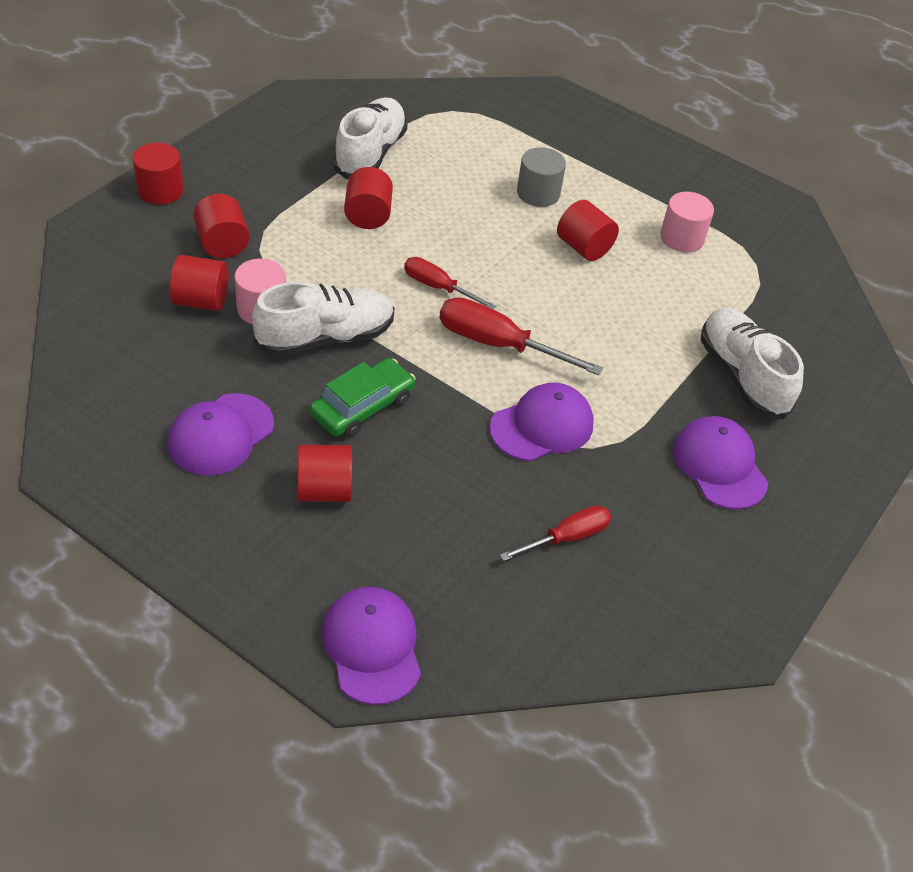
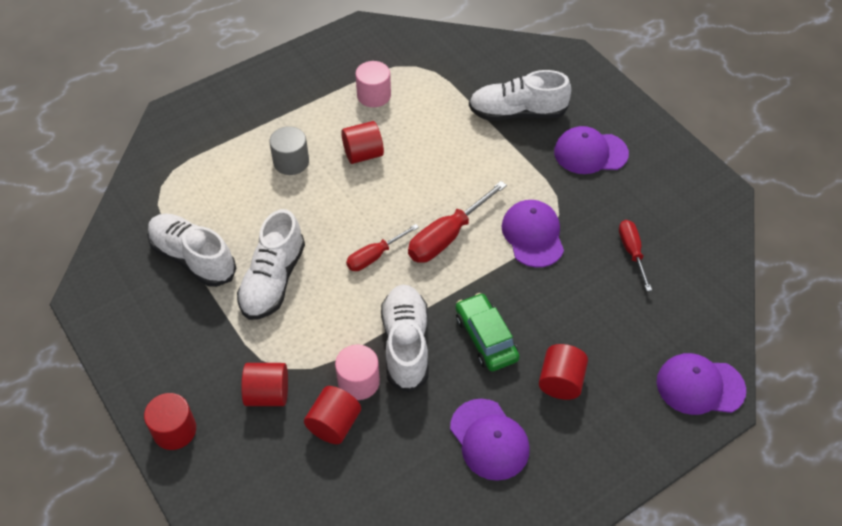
camera: 65 degrees left, 5 degrees up
red cylinder [344,167,393,229] -> white shoe [237,209,305,320]

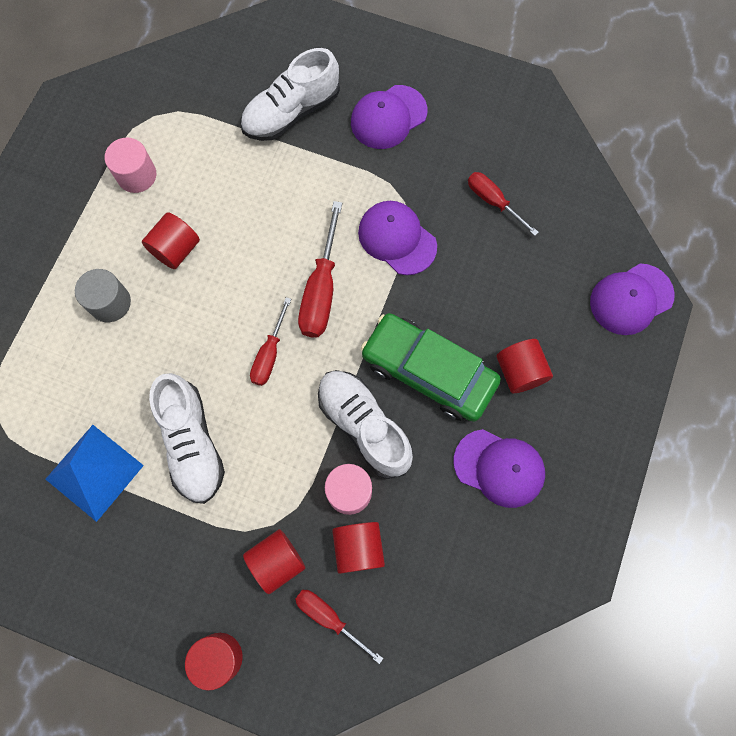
camera: 35 degrees left, 20 degrees up
white shoe [147,214,236,287] -> blue pyramid [46,425,144,522]
green car [456,293,520,371] -> green car [361,313,501,422], size x1.50
none -> red screwdriver [295,590,384,664]

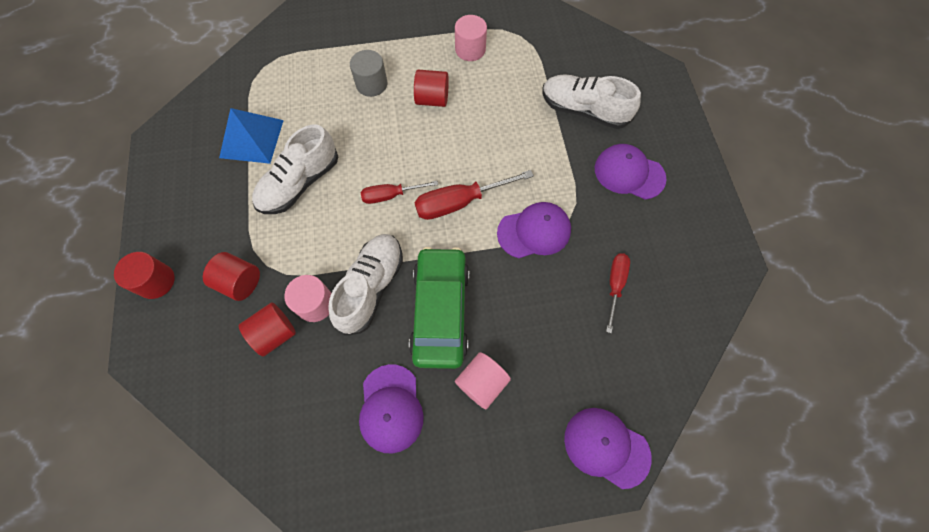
camera: 60 degrees right, 5 degrees down
red screwdriver [295,590,384,664] -> none
purple cap [358,201,437,275] -> purple cap turned 60 degrees clockwise [497,202,571,258]
red cylinder [497,339,553,393] -> pink cylinder [455,352,511,409]

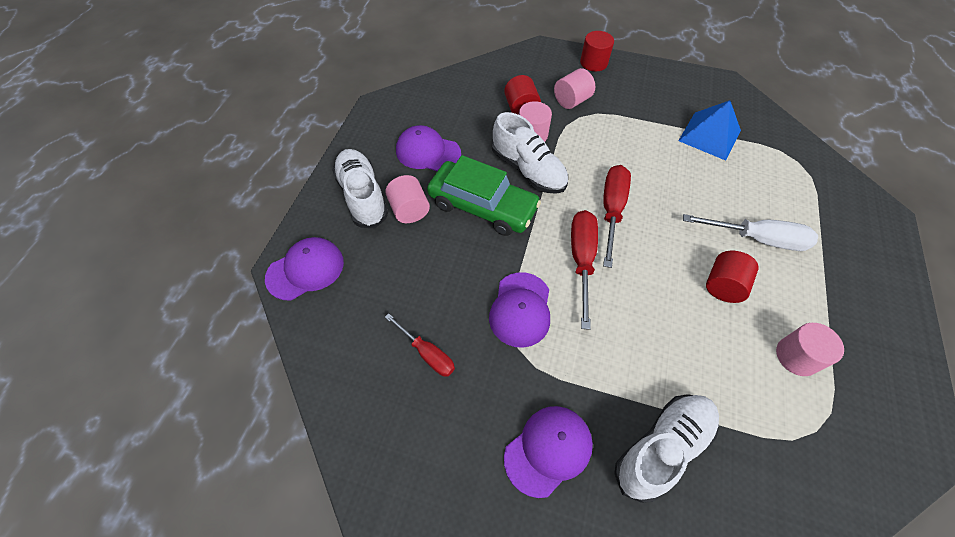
camera: 115 degrees right, 10 degrees down
red cylinder [203,252,260,301] -> pink cylinder [554,68,595,109]
white shoe [252,124,338,214] -> white shoe moved to [332,149,388,228]
grey cylinder [350,50,387,97] -> white screwdriver [683,214,818,251]
red screwdriver [361,181,438,204] -> red screwdriver [603,165,631,268], size x1.58

